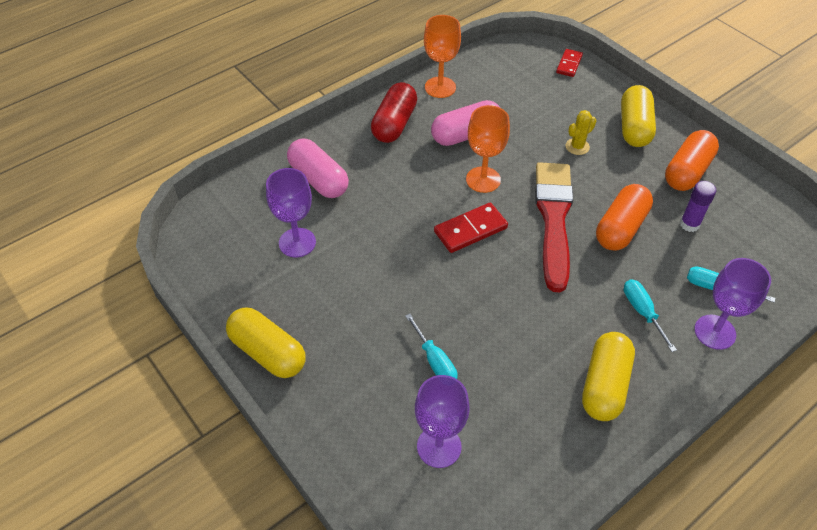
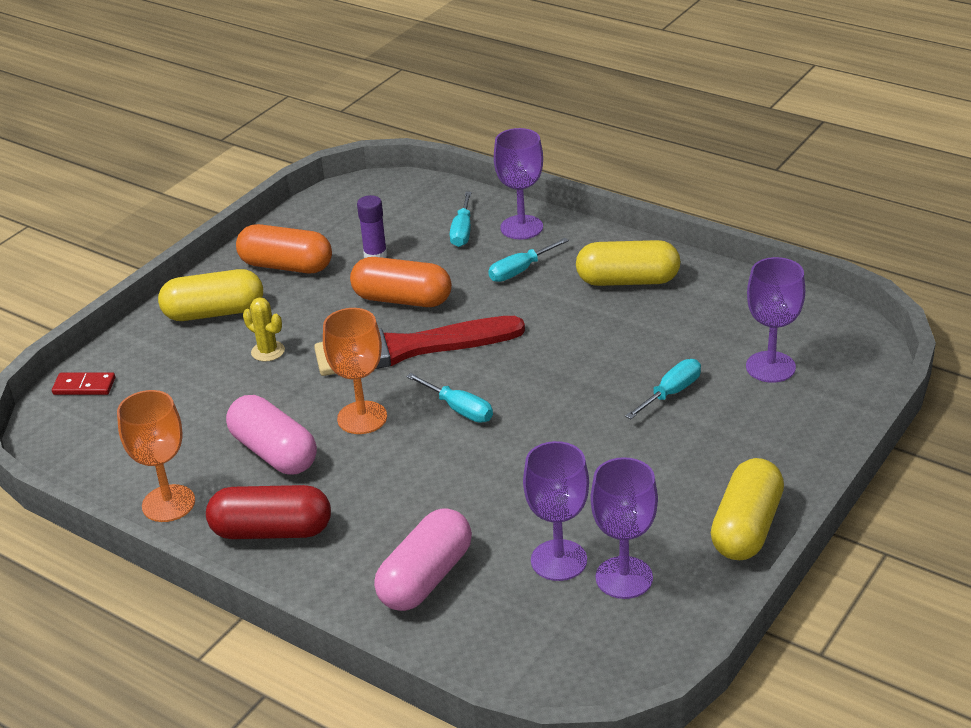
camera: 105 degrees left, 15 degrees down
red domino [434,203,508,253] -> turquoise screwdriver [406,373,493,423]
none -> purple goblet [591,457,658,599]

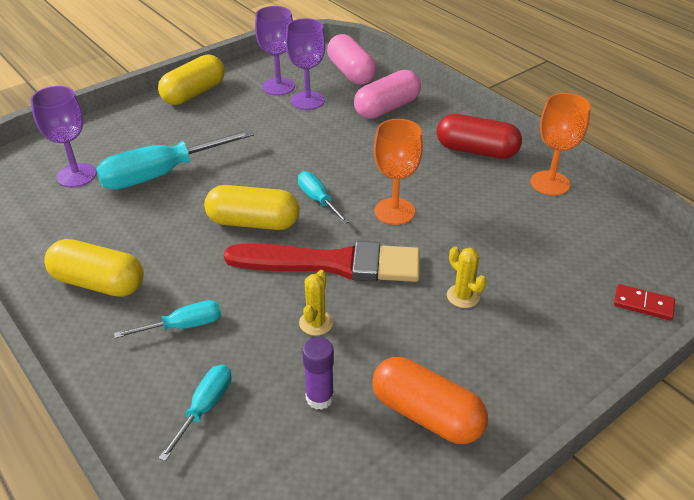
camera: 165 degrees left, 5 degrees up
yellow capsule [158,269,263,321] -> yellow capsule moved to [204,185,300,230]
pink capsule [226,395,317,475] -> pink capsule moved to [327,34,377,85]
orange capsule [350,257,452,307] -> yellow cactus [299,270,333,336]
purple goblet [494,128,543,239] -> none
turquoise screwdriver [625,359,701,419] -> turquoise screwdriver [96,129,254,190], size x1.92

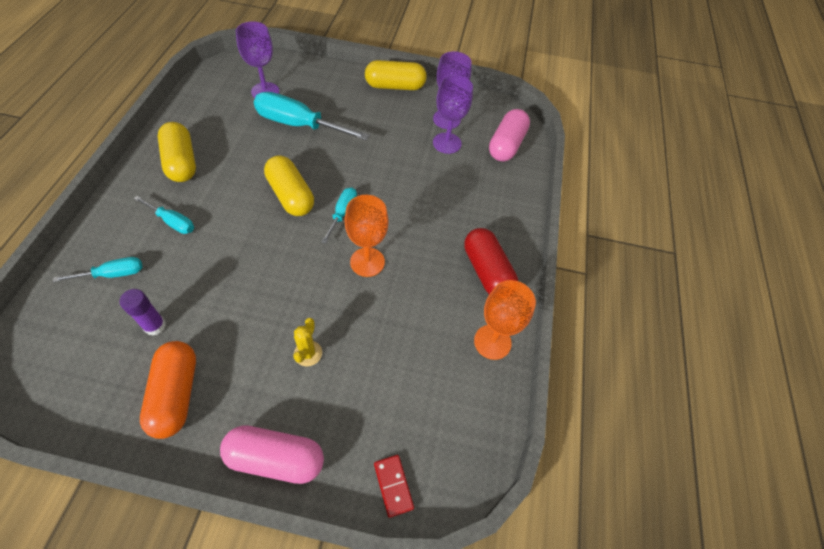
camera: 45 degrees right, 15 degrees up
red brush [224,241,420,282] -> none
yellow cactus [299,270,333,336] -> none
pink capsule [354,70,421,119] -> pink capsule moved to [220,425,324,484]

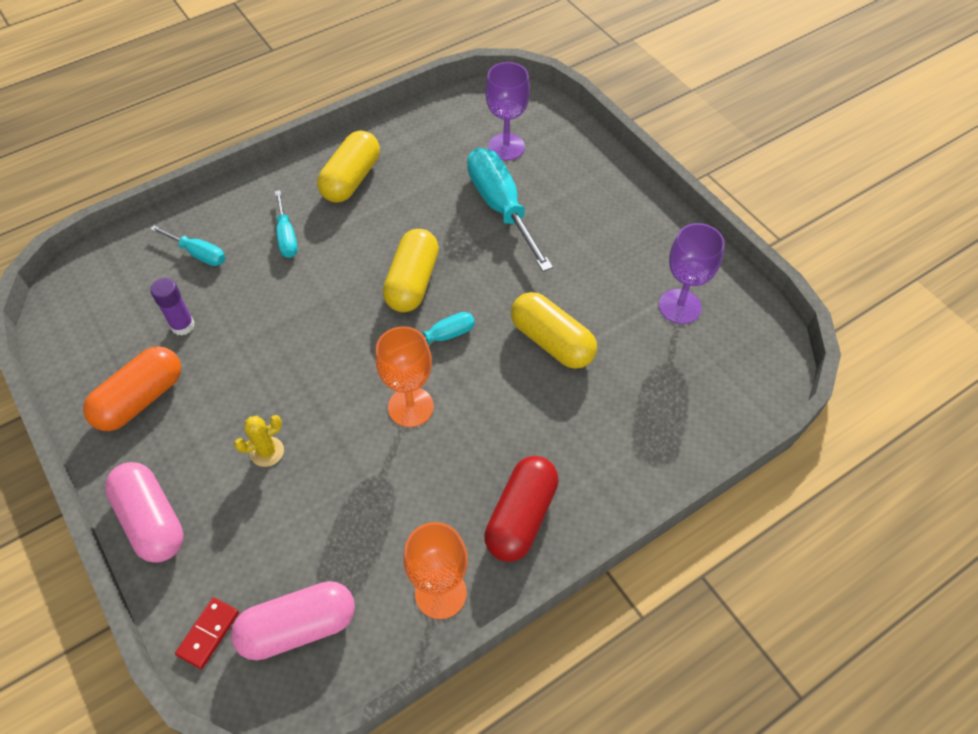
camera: 50 degrees right, 0 degrees up
yellow capsule [365,60,427,90] -> yellow capsule moved to [511,292,597,369]
purple goblet [433,75,473,154] -> none
pink capsule [489,109,530,162] -> pink capsule moved to [231,581,355,661]

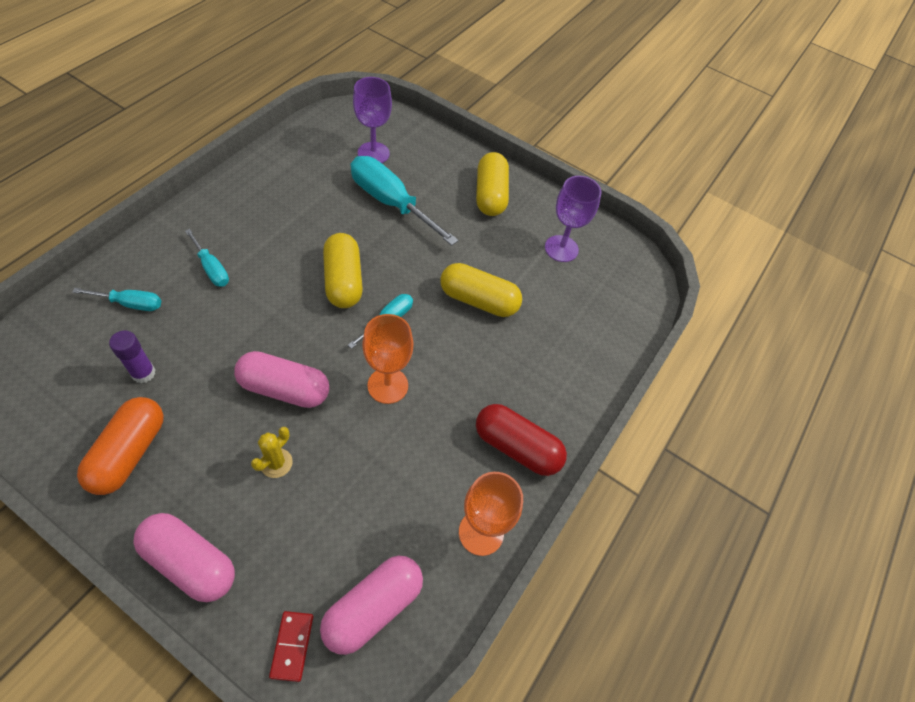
camera: 30 degrees left, 0 degrees up
yellow capsule [317,131,380,202] -> yellow capsule moved to [476,152,509,216]
red capsule [484,456,559,562] -> red capsule turned 60 degrees counterclockwise [476,404,567,476]
none -> pink capsule [234,351,329,408]

